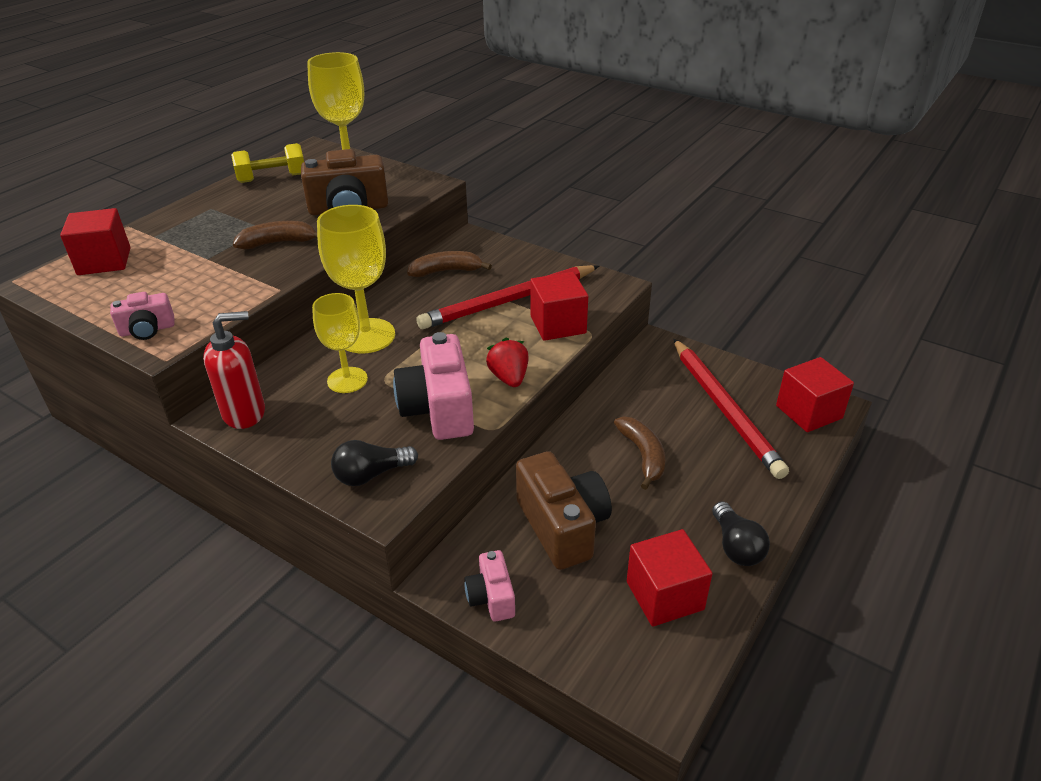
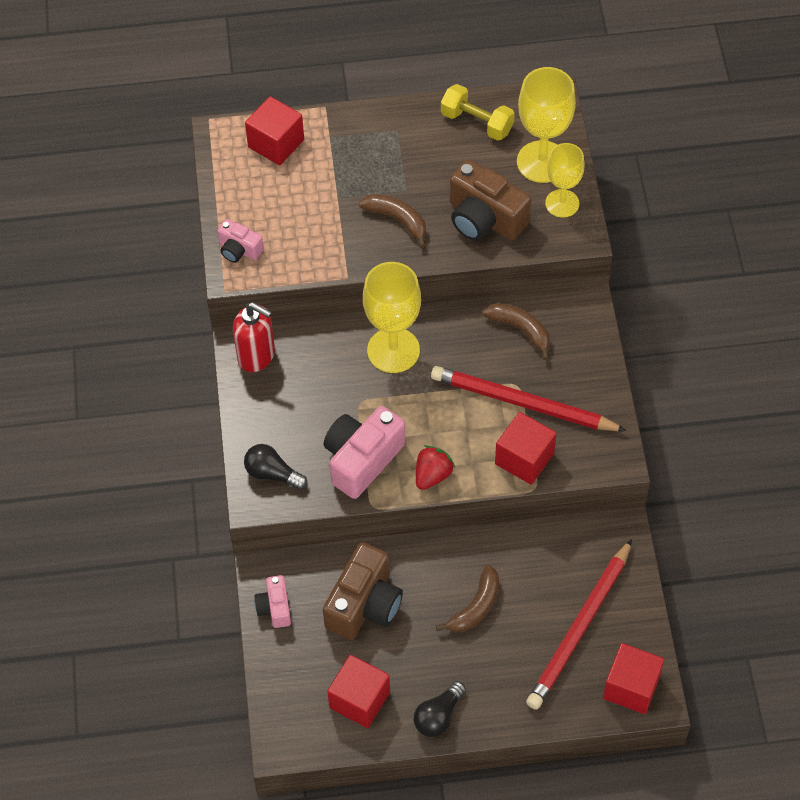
camera: 50 degrees right, 20 degrees up
yellow goblet [312,293,368,393] -> yellow goblet moved to [545,143,585,218]
pink camera [464,550,515,621] -> pink camera turned 45 degrees counterclockwise [254,575,291,628]

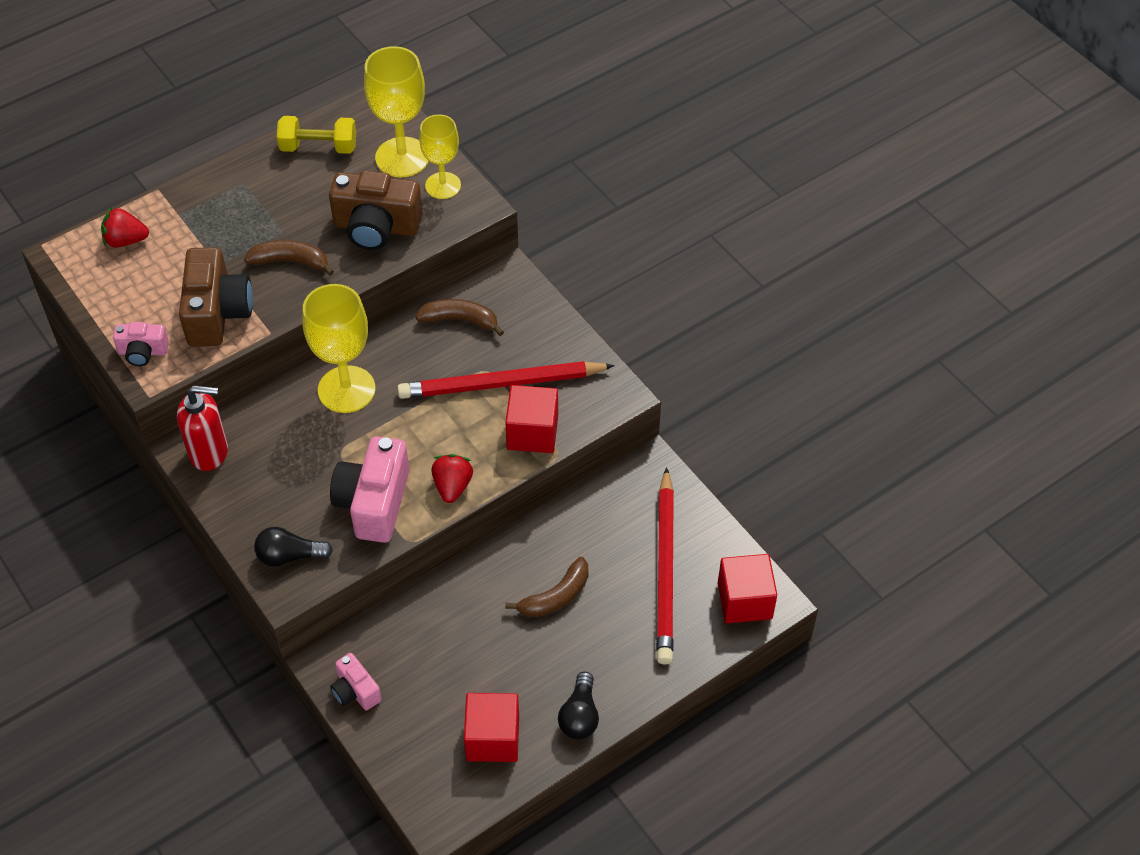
camera: 30 degrees left, 5 degrees down
red cube [245,96,304,166] -> red strawberry [101,207,149,248]
brown camera [323,542,403,640] -> brown camera moved to [179,247,253,347]
brown banana [436,565,499,633] -> brown banana turned 45 degrees clockwise [505,557,588,617]

